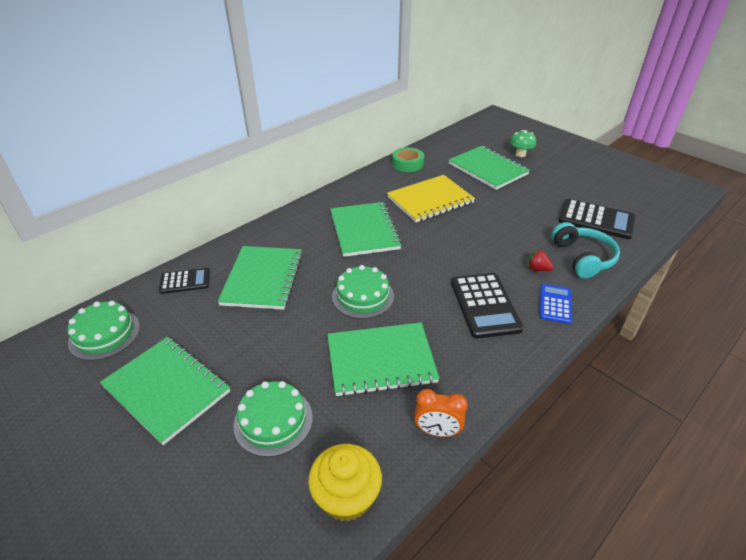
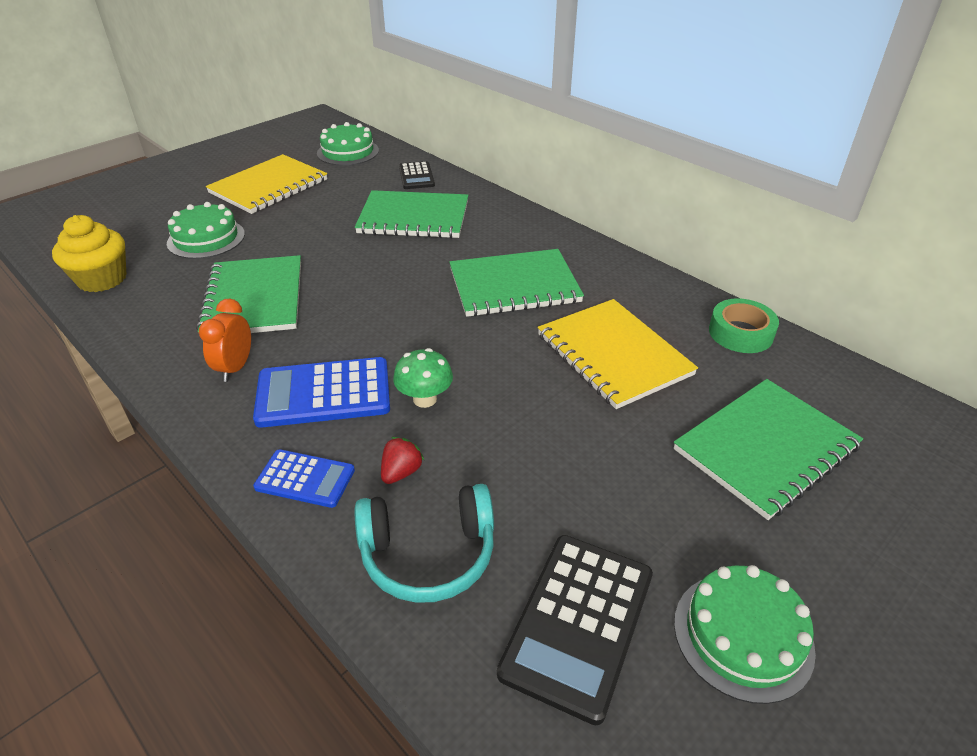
camera: 90 degrees right, 0 degrees up
green notebook [100,337,230,445] -> yellow notebook [206,154,327,214]
green cake [332,265,394,319] -> green cake moved to [674,565,816,704]
orange clock [414,389,468,437] -> orange clock moved to [199,299,251,382]
black calculator [451,273,524,338] -> blue calculator [253,357,390,428]
green mushroom [510,130,536,157] -> green mushroom moved to [393,348,453,408]

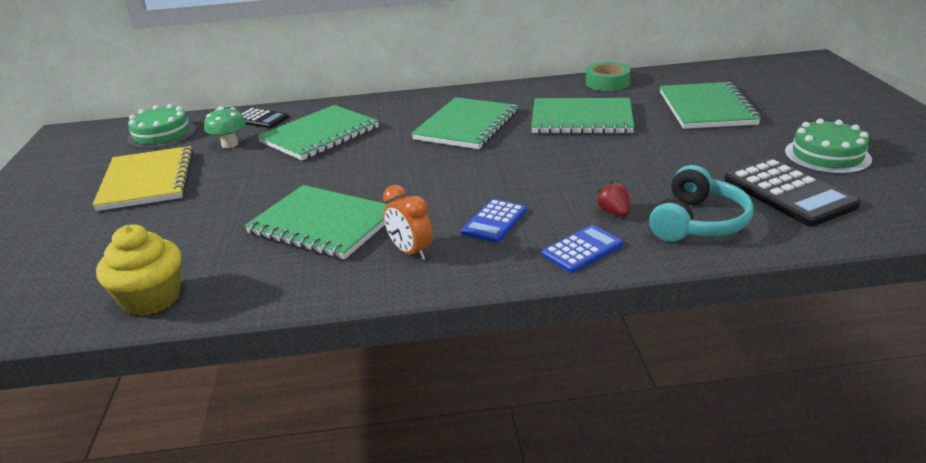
camera: 50 degrees left, 10 degrees down
green cake [167,202,245,259] -> none
blue calculator [253,357,390,428] -> blue calculator [461,199,527,243], size x0.60
green mushroom [393,348,453,408] -> green mushroom moved to [204,106,246,148]
yellow notebook [538,299,698,409] -> green notebook [531,98,634,134]

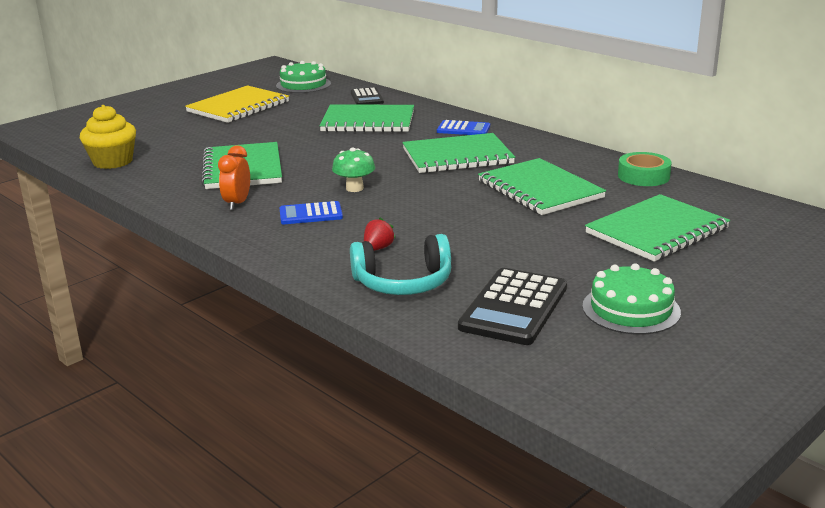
camera: 50 degrees right, 5 degrees down
green mushroom [204,106,246,148] -> green mushroom moved to [332,148,375,192]
blue calculator [542,225,623,273] -> blue calculator moved to [437,120,490,135]

